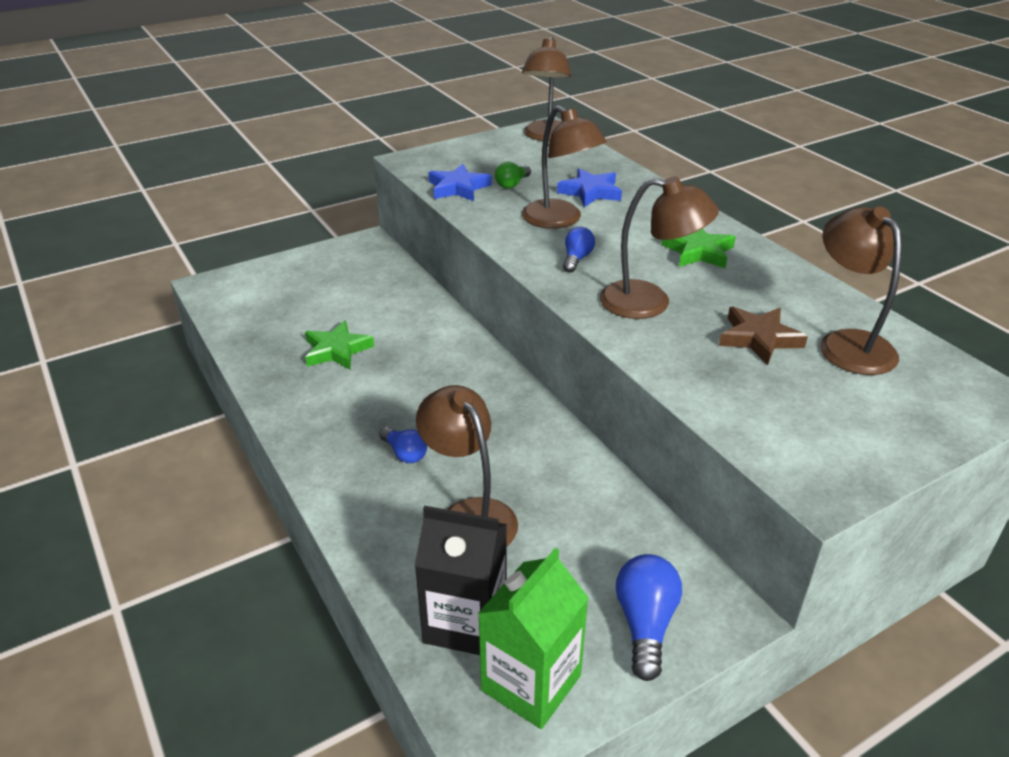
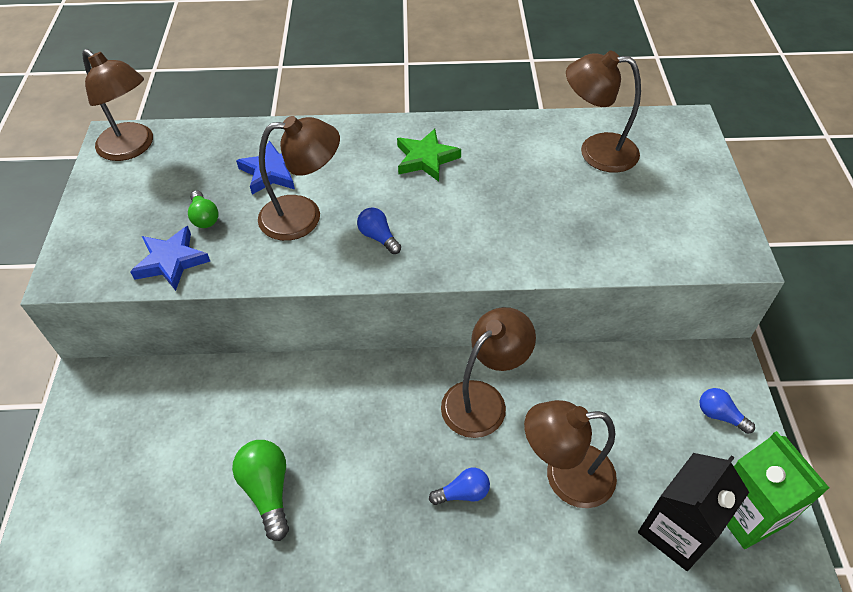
camera: 60 degrees left, 15 degrees up
green star [305,320,374,370] -> green light bulb [232,440,289,541]
brown lamp [600,176,719,319] -> brown lamp moved to [441,307,536,438]
blue light bulb [616,554,682,681] -> blue light bulb [700,388,755,434], size x0.62
brown star [719,307,808,365] -> none

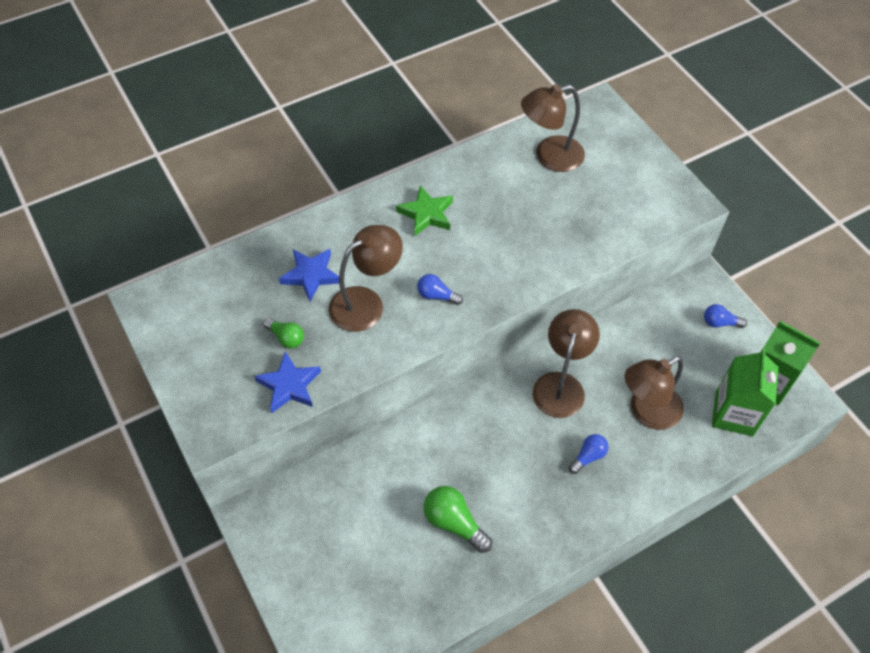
camera: 30 degrees left, 5 degrees up
brown lamp [82,49,153,161] -> none
black carton [638,453,749,571] -> green carton [712,349,778,436]

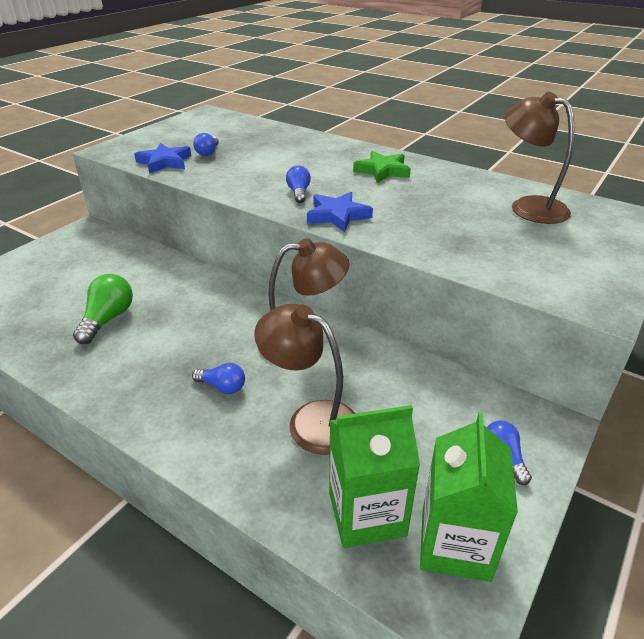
camera: 65 degrees right, 20 degrees down
green light bulb [263,318,304,349] -> blue light bulb [193,133,219,156]
blue star [279,249,339,301] -> blue star moved to [307,192,373,232]
brown lamp [329,225,403,332] -> none

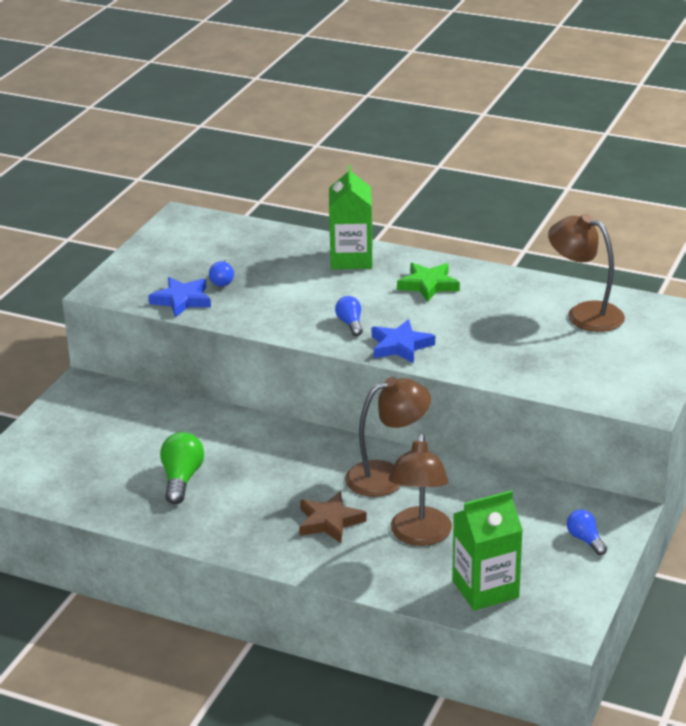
camera: 10 degrees left, 5 degrees down
blue light bulb [192,363,245,394] -> brown star [299,491,367,543]
brown lamp [254,304,355,455] -> brown lamp turned 105 degrees counterclockwise [389,433,452,546]
green carton [420,413,518,582] -> green carton moved to [329,165,373,269]

